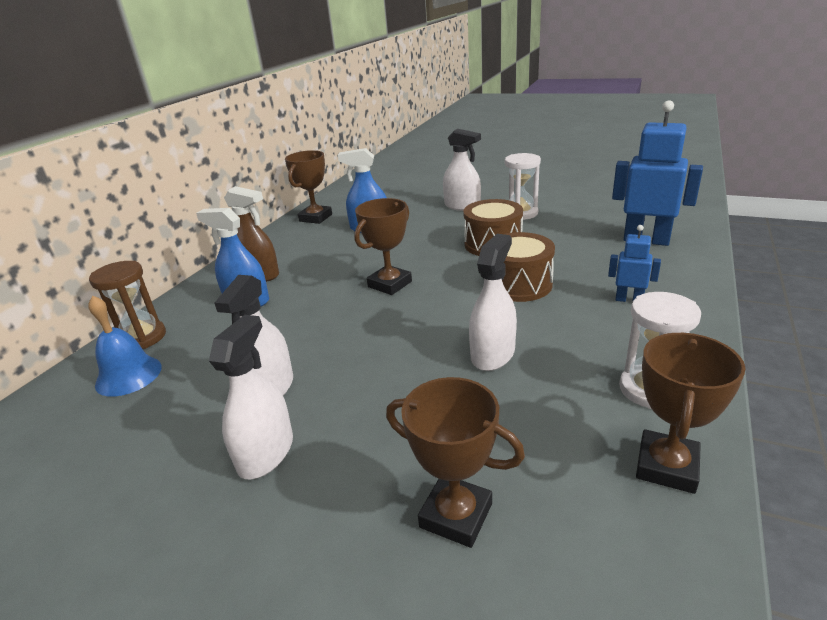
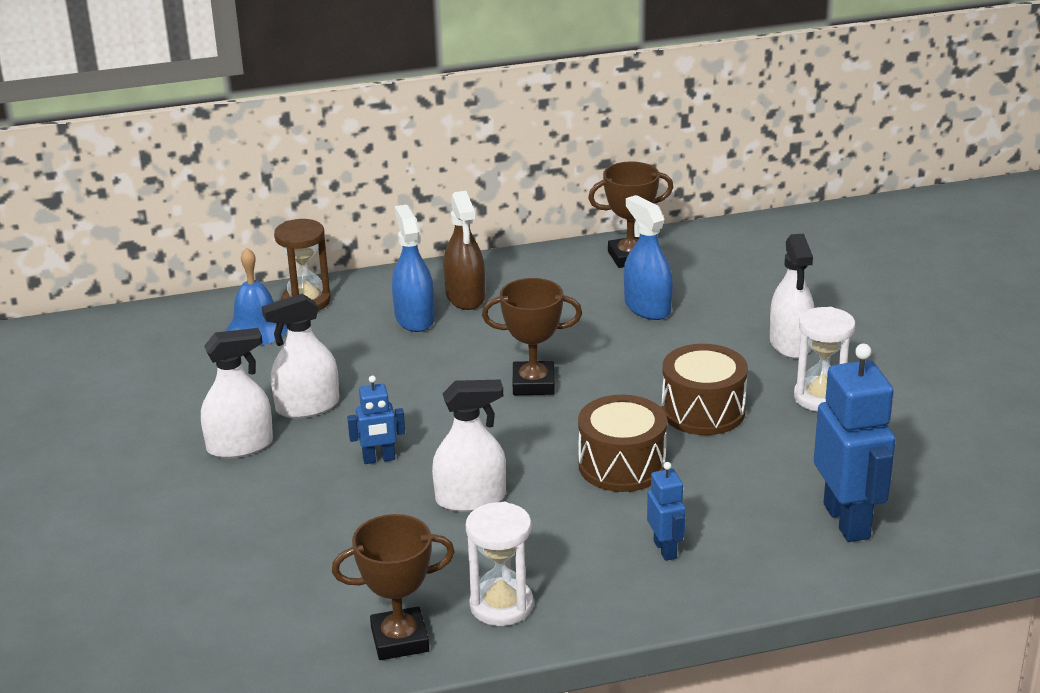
camera: 50 degrees right, 0 degrees up
brown trophy [386,377,525,548] -> none
none -> blue robot [347,375,405,464]

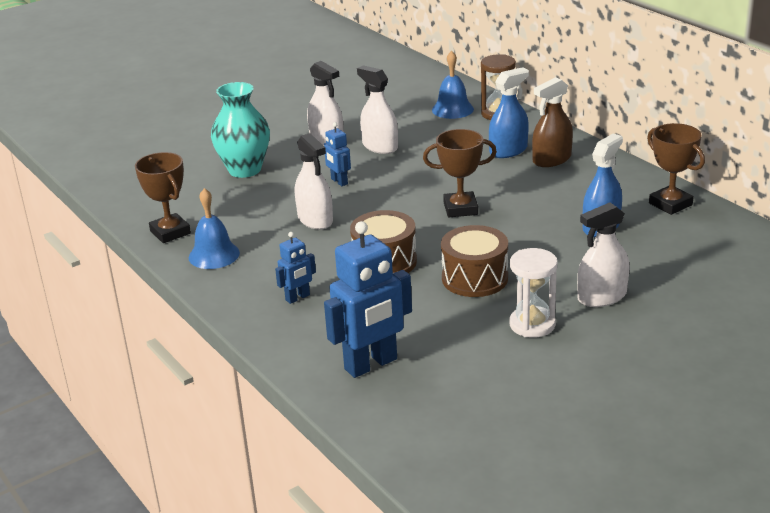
camera: 70 degrees right, 0 degrees up
white hourglass [466,502,533,626] -> blue bell [189,188,240,269]
brown trophy [482,278,582,395] -> brown trophy turned 75 degrees counterclockwise [423,129,497,217]
none -> turquoise vase [211,82,270,178]

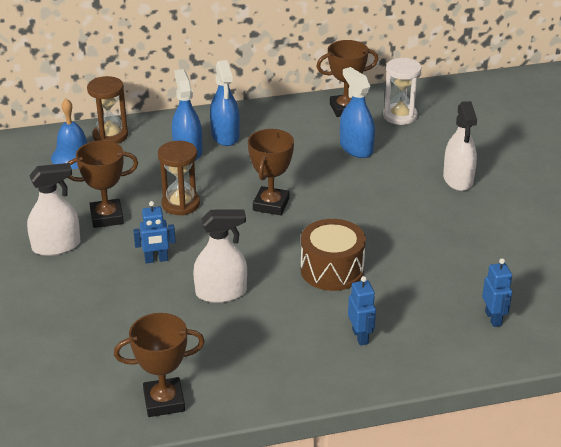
camera: 70 degrees left, 5 degrees up
blue bell [189,188,240,269] -> none
turquoise vase [211,82,270,178] -> none
blue robot [324,221,412,378] -> blue robot [482,258,512,327], size x0.51
white spray bottle [357,65,398,154] -> brown trophy [67,140,138,228]
brown drum [441,225,508,297] -> none
white hourglass [509,248,558,338] -> white hourglass moved to [383,58,422,125]
brown spray bottle [532,77,573,167] -> blue spray bottle [210,60,240,146]
none -> brown hourglass [158,141,200,216]

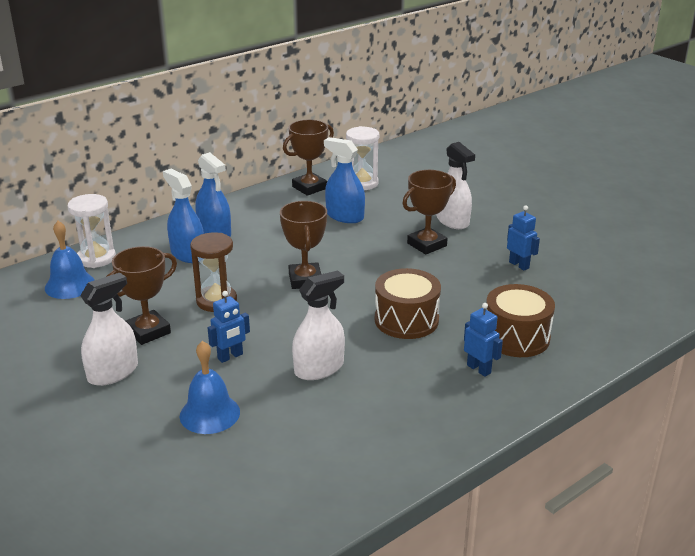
camera: 25 degrees left, 5 degrees down
brown hourglass [87,76,128,144] -> white hourglass [67,194,116,268]
brown trophy [114,313,205,417] -> brown trophy moved to [402,170,456,254]
blue robot [482,258,512,327] -> blue robot moved to [507,205,540,271]
none -> blue bell [180,341,240,434]
none -> brown drum [486,284,555,357]

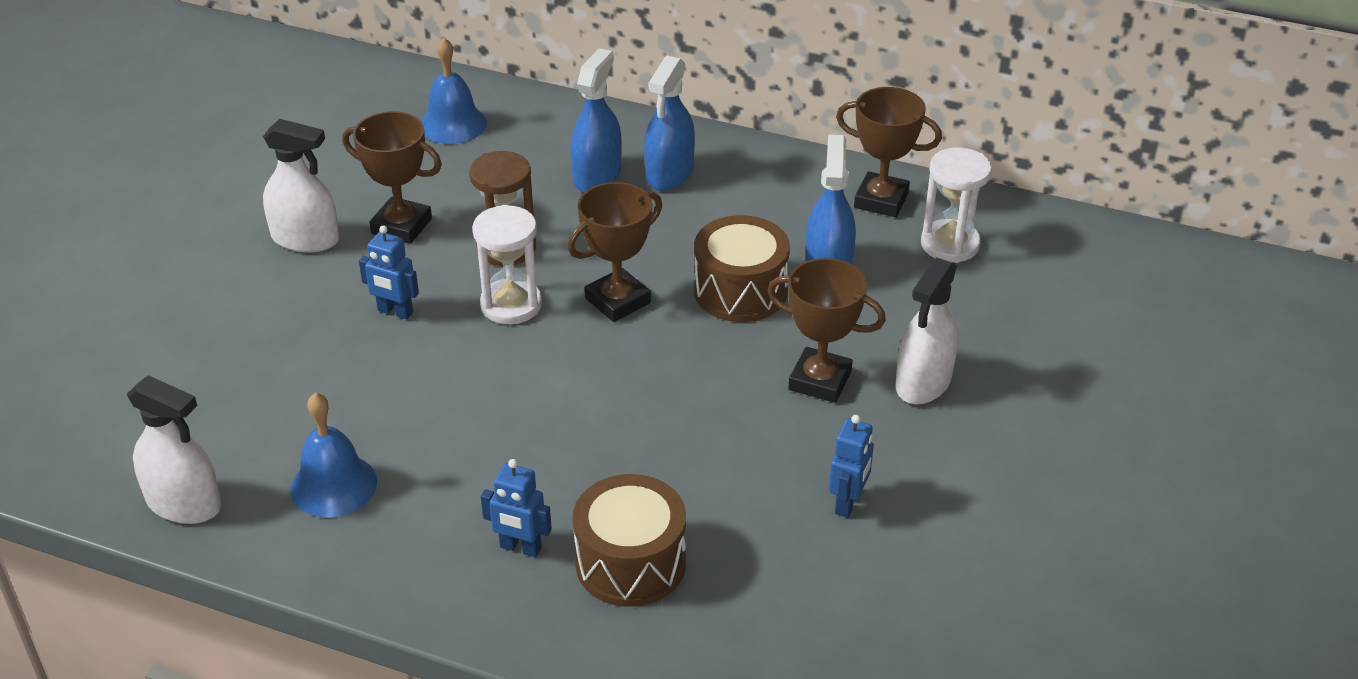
camera: 60 degrees right, 10 degrees up
white hourglass [67,194,116,268] -> white hourglass moved to [472,205,542,324]
blue bell [180,341,240,434] -> blue bell moved to [290,392,377,518]
white spray bottle [292,271,345,380] -> white spray bottle moved to [127,375,222,524]
brown drum [375,268,441,339] -> brown drum moved to [694,215,790,322]
blue robot [464,303,503,377] -> blue robot turned 90 degrees clockwise [481,459,552,557]

